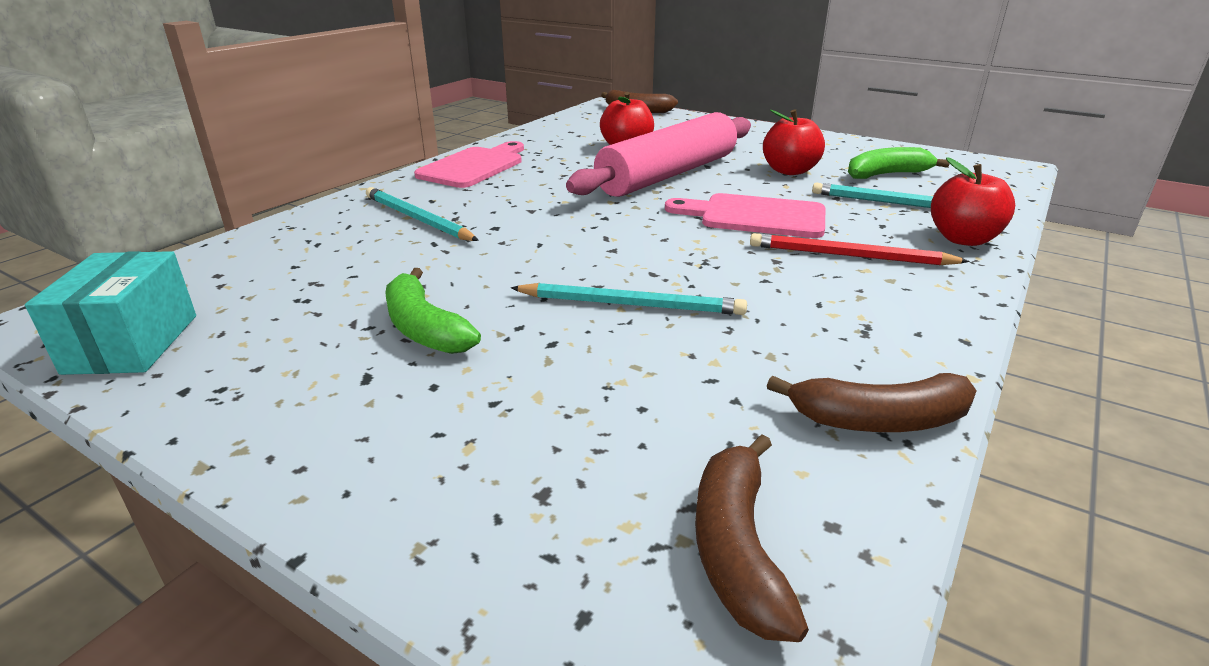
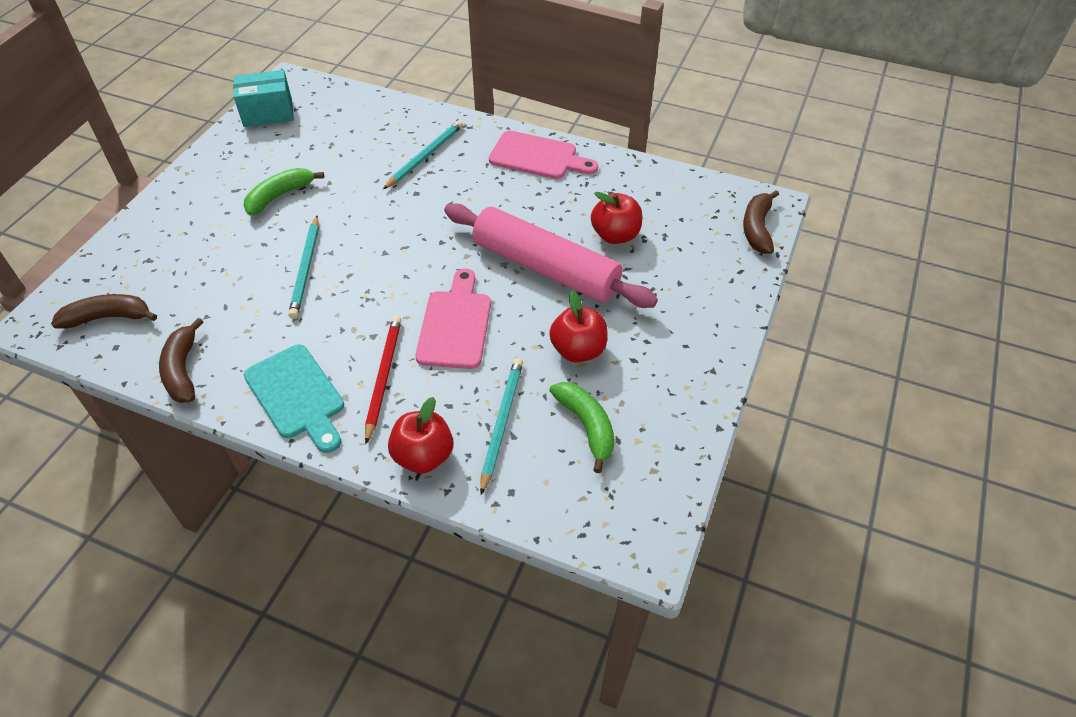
camera: 80 degrees right, 20 degrees up
none -> turquoise cutting board [244,344,344,453]

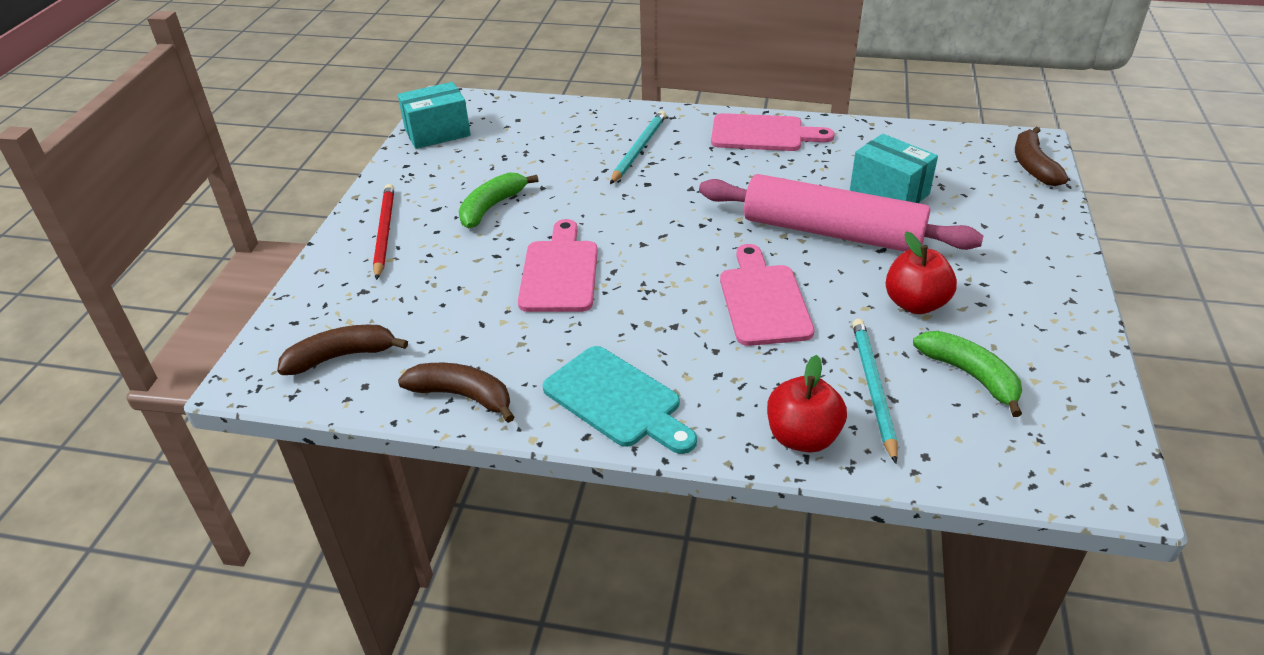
camera: 10 degrees left, 10 degrees down
brown banana [159,318,203,403] -> brown banana turned 135 degrees clockwise [398,363,514,423]
turquoise pencil [288,216,319,319] -> pink cutting board [518,219,598,312]
red pencil [365,316,401,444] -> red pencil moved to [373,184,394,280]
red apple [591,192,642,244] -> turquoise box [850,134,938,203]

